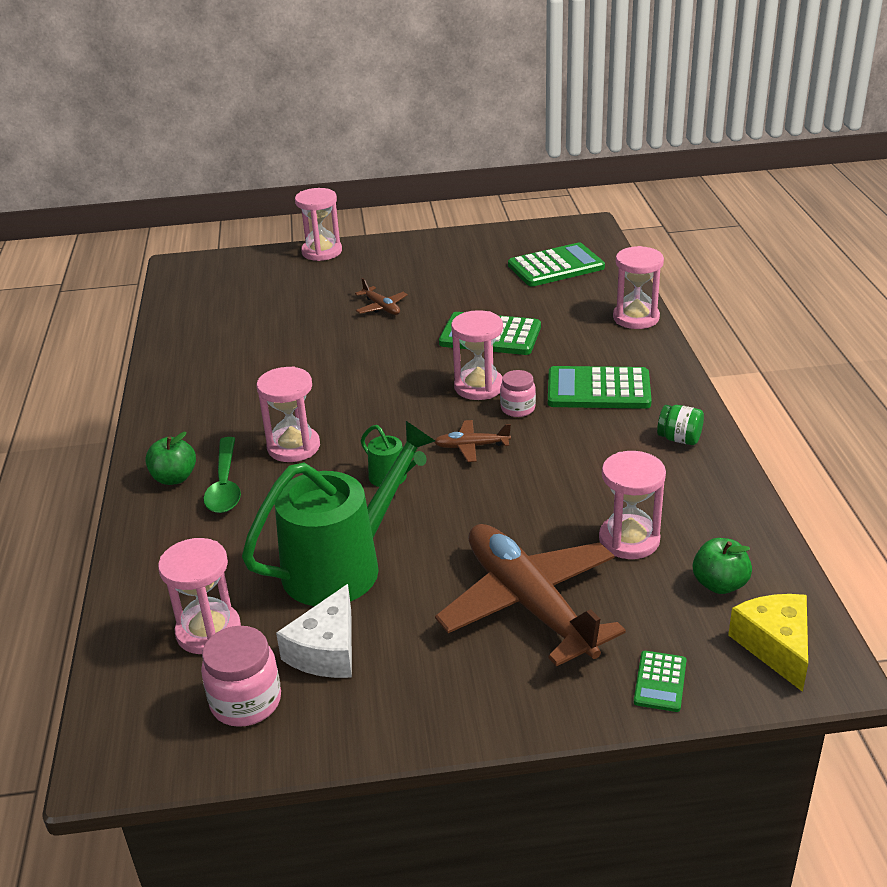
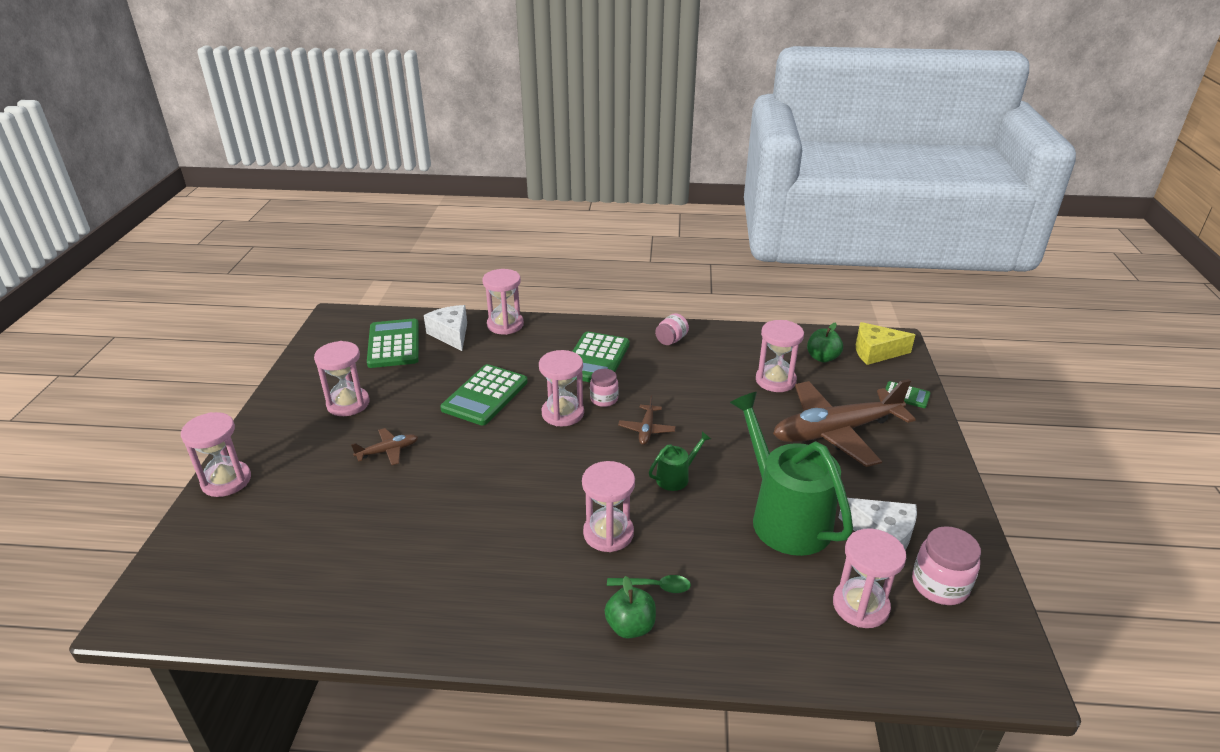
camera: 80 degrees left, 0 degrees up
green spoon [203,437,241,513] -> green spoon [607,575,691,593], size x0.65
green jar [657,405,704,445] -> pink jar [655,313,689,345]
none -> pink hourglass [314,341,370,416]
none -> white cheese [424,305,467,351]

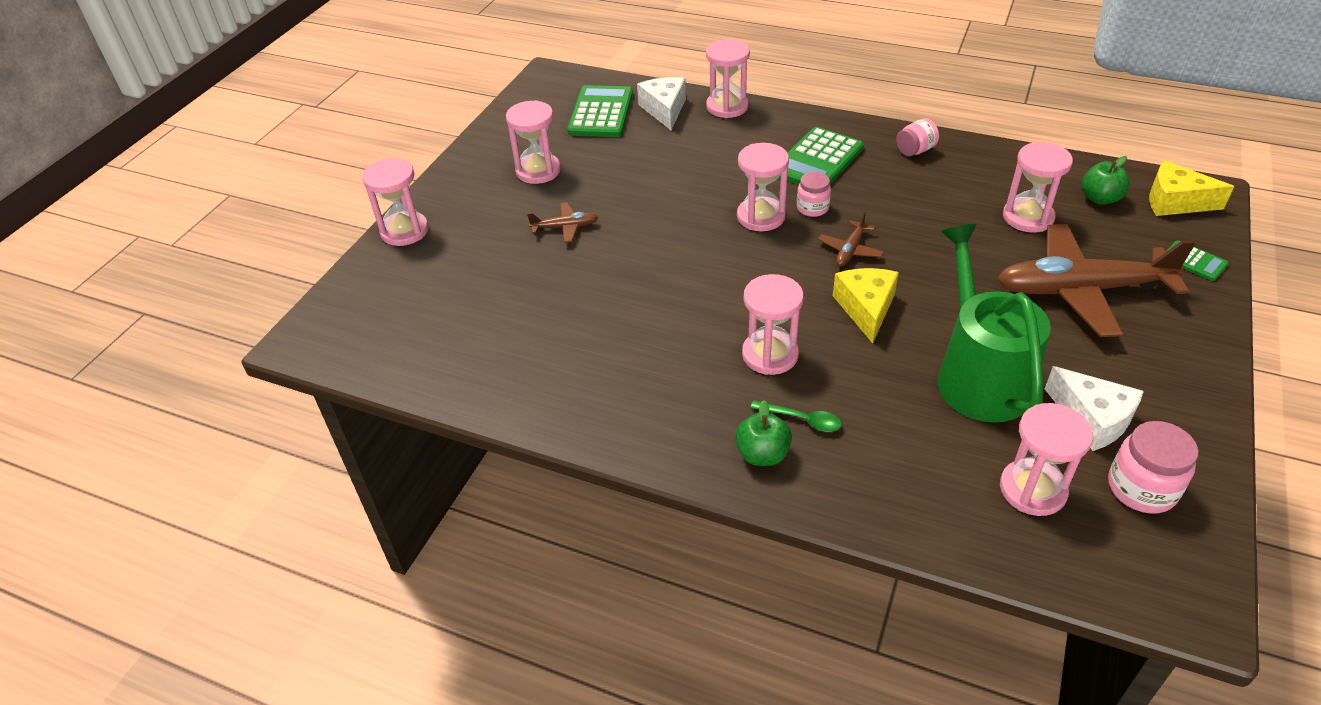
camera: 20 degrees right, 10 degrees up
green calculator [440,364,528,425] -> none
green watering can [649,432,711,491] -> yellow cheese [833,268,899,343]

